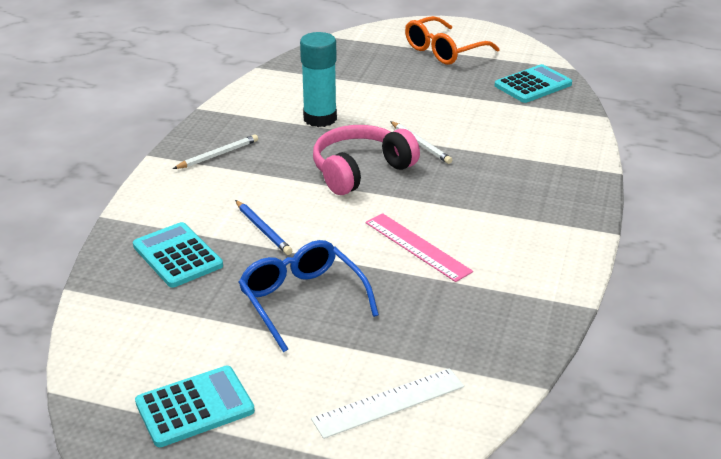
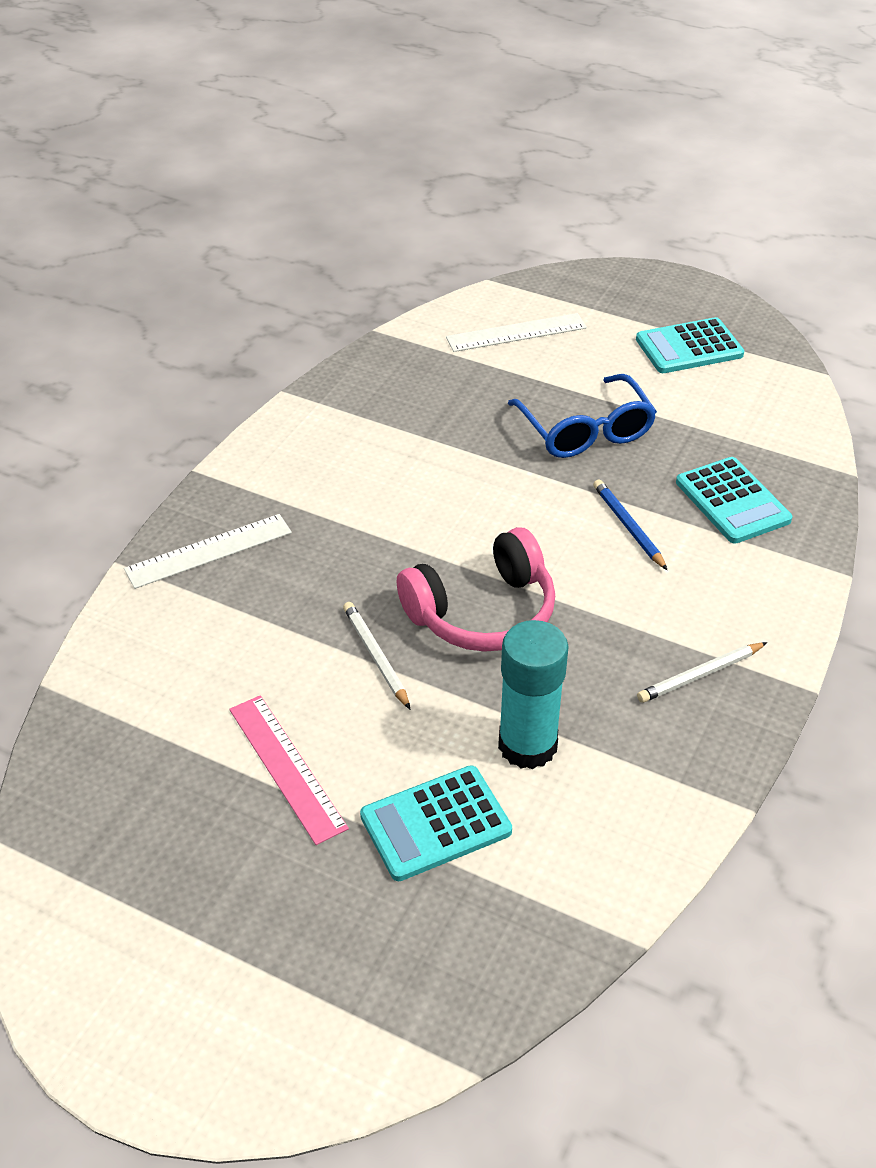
camera: 170 degrees left, 10 degrees up
pink ruler [366,213,473,282] -> pink ruler moved to [229,695,349,845]
orange glasses [405,16,500,65] -> none
turquoise calculator [495,64,572,103] -> turquoise calculator moved to [360,765,512,881]
none -> white ruler [124,514,292,589]

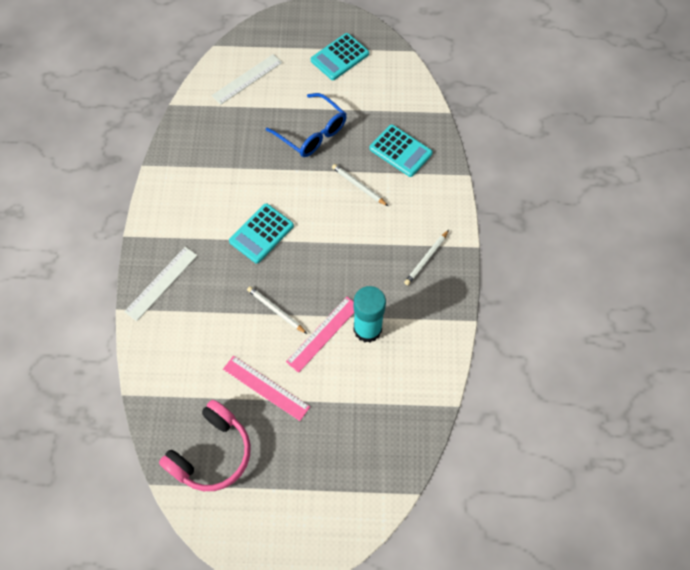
camera: 25 degrees left, 20 degrees up
turquoise calculator [360,765,512,881] -> turquoise calculator moved to [229,204,294,263]
pink headphones [397,527,555,652] -> pink headphones moved to [159,400,251,491]
blue pencil [593,479,667,570] -> white pencil [332,164,388,206]
none -> pink ruler [286,297,354,373]

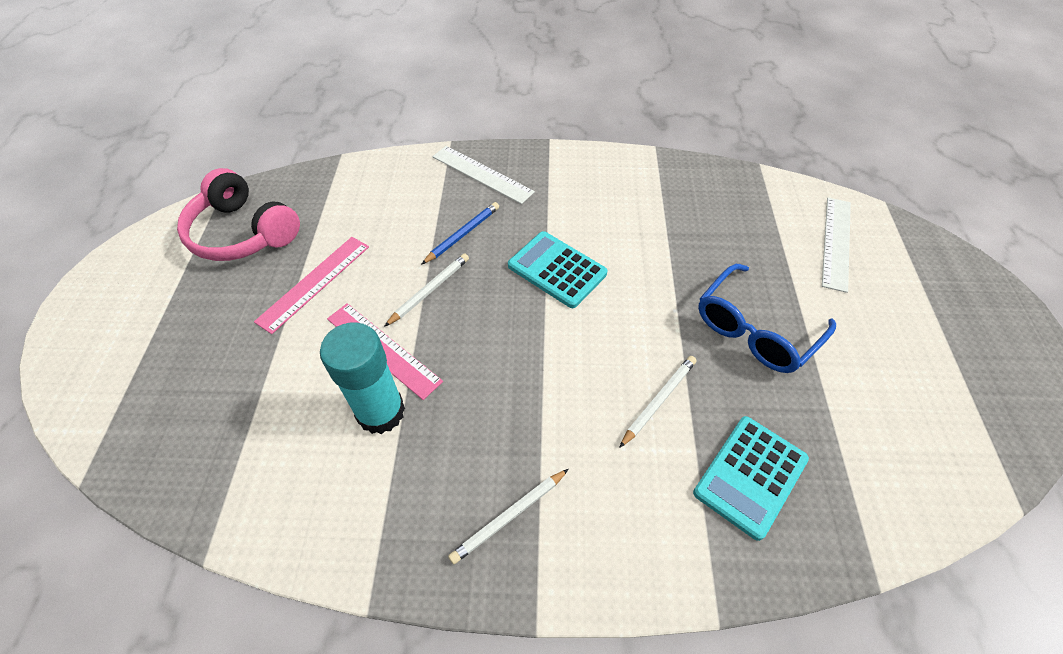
camera: 90 degrees right, 10 degrees down
white ruler [212,54,282,105] -> white ruler turned 60 degrees clockwise [822,198,851,293]
turquoise calculator [311,33,369,80] -> none
white pencil [404,230,449,285] -> white pencil turned 75 degrees counterclockwise [448,469,568,564]
none -> blue pencil [421,202,499,265]

